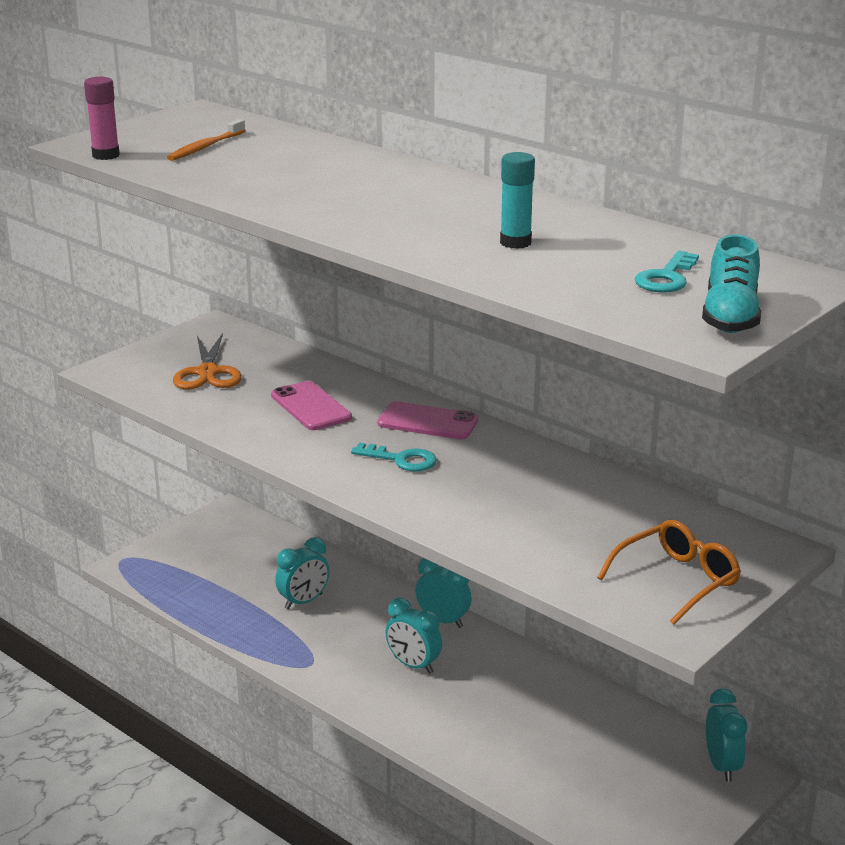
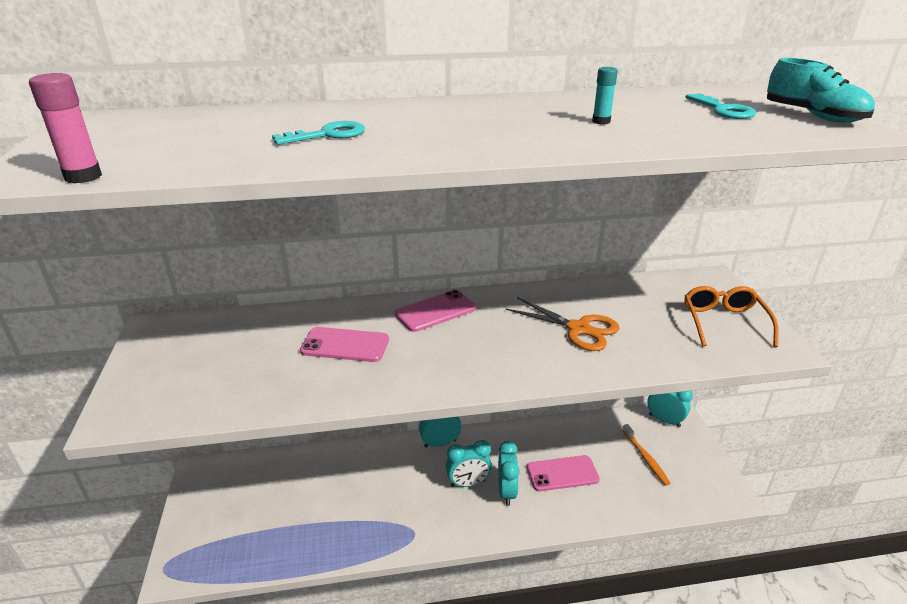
camera: 50 degrees left, 5 degrees up
orange toothbrush [167,119,246,161] -> orange toothbrush moved to [622,424,671,486]
orange scissors [173,333,242,390] -> orange scissors moved to [506,297,620,351]
turquoise clock [275,537,330,609] -> turquoise clock moved to [498,441,520,506]
turquoise key [351,442,437,471] -> turquoise key moved to [272,121,365,145]
turquoise glue stick [500,152,535,249] -> turquoise glue stick [592,67,618,124], size x0.66
none -> pink phone [527,455,600,491]

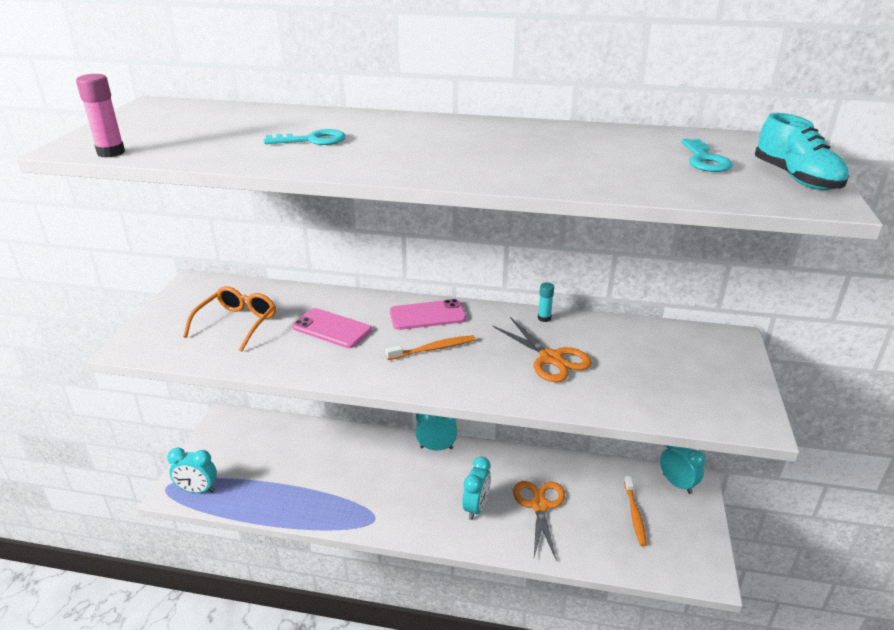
camera: 20 degrees right, 0 degrees up
turquoise clock [446,440,492,487] -> turquoise clock moved to [167,448,217,493]
pink phone [527,455,600,491] -> orange scissors [513,481,565,562]
turquoise glue stick [592,67,618,124] -> turquoise glue stick moved to [538,282,554,322]
orange glasses [684,286,779,347] -> orange glasses moved to [183,286,276,352]
none -> orange toothbrush [386,335,476,360]

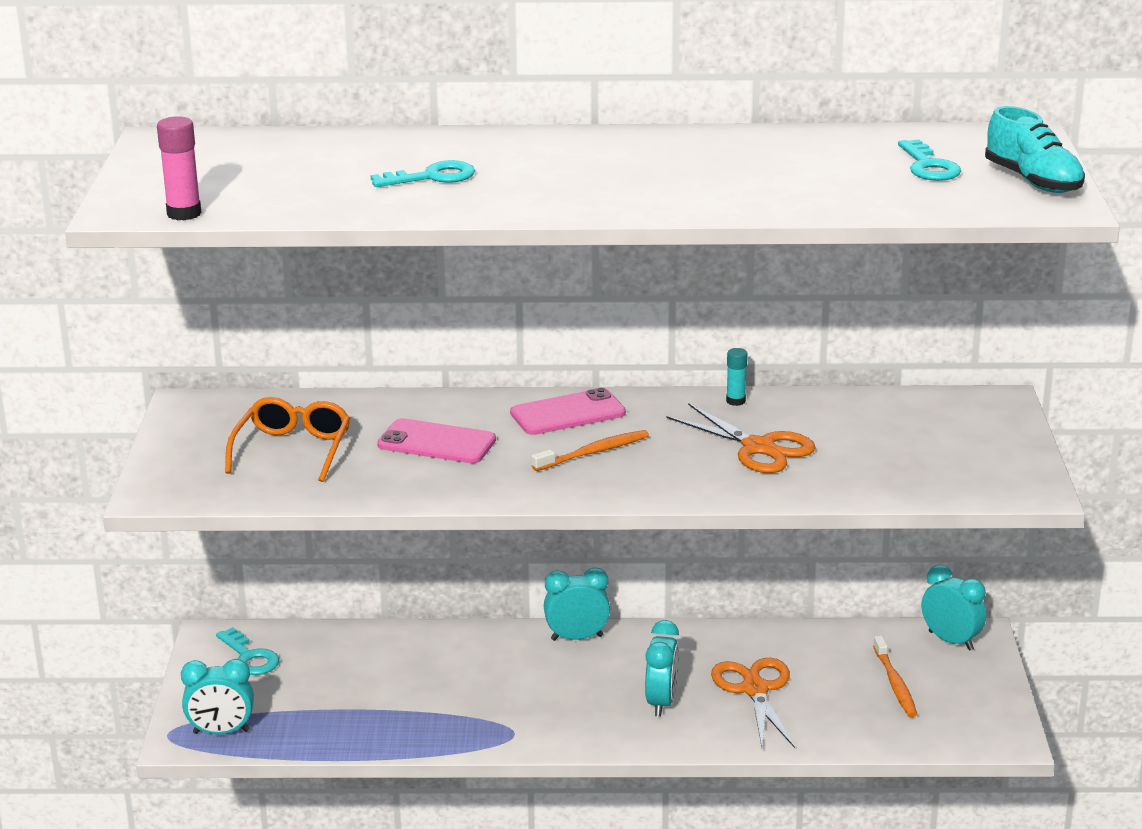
camera: 10 degrees left, 5 degrees down
none -> turquoise key [216,627,279,675]

